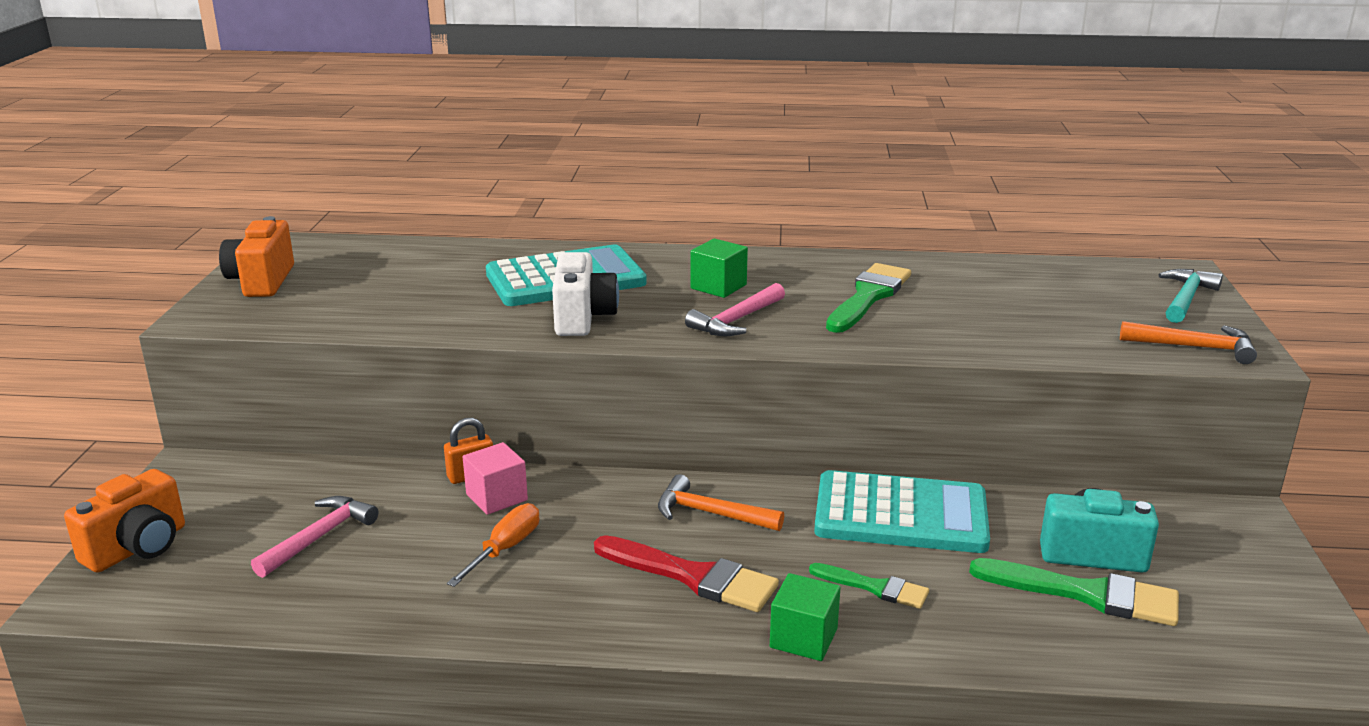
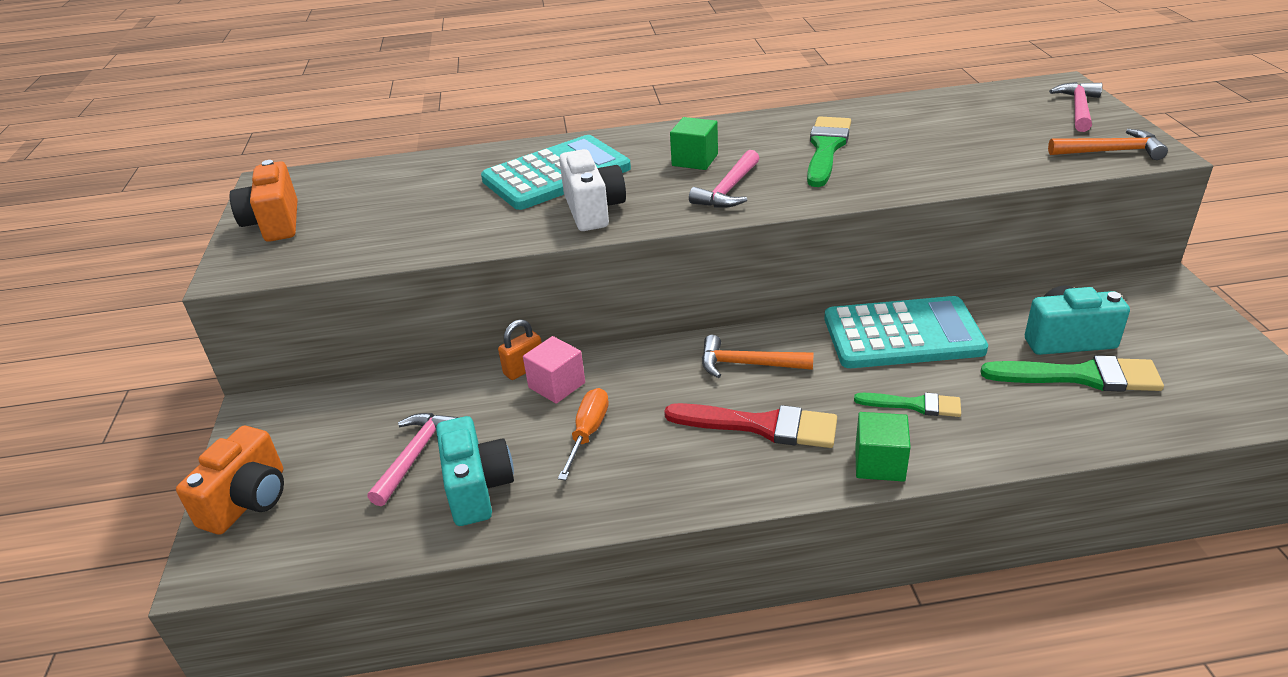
camera: 10 degrees left, 10 degrees up
turquoise hammer [1159,269,1223,323] -> pink hammer [1049,82,1102,132]
none -> turquoise camera [436,416,514,526]

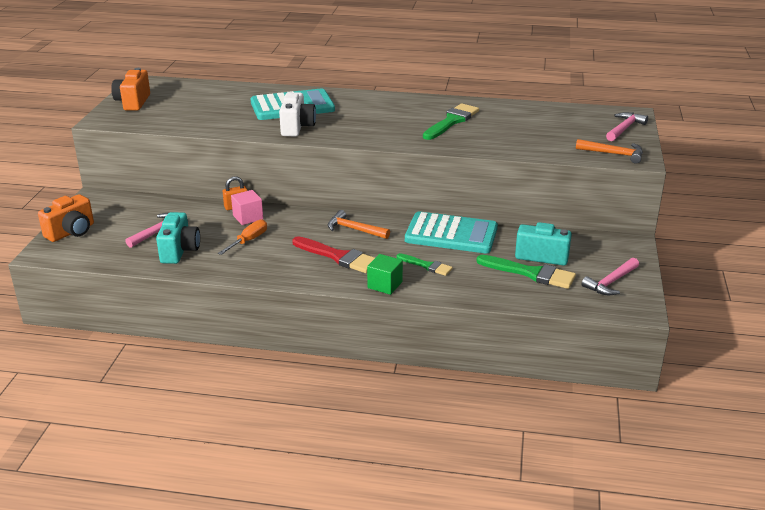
camera: 15 degrees right, 5 degrees down
green cube [670,117,718,170] -> none
pink hammer [689,150,759,208] -> pink hammer moved to [581,258,639,295]

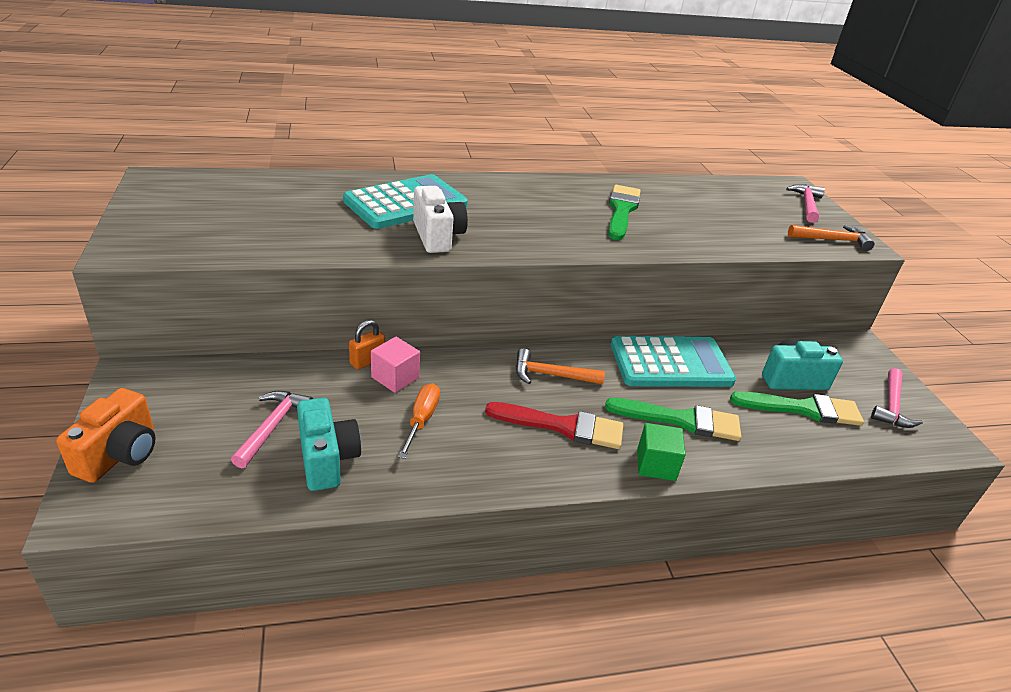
camera: 25 degrees left, 5 degrees up
orange camera [111,68,150,111] -> none
green brush [396,253,453,276] -> green brush [605,398,741,441], size x1.65

